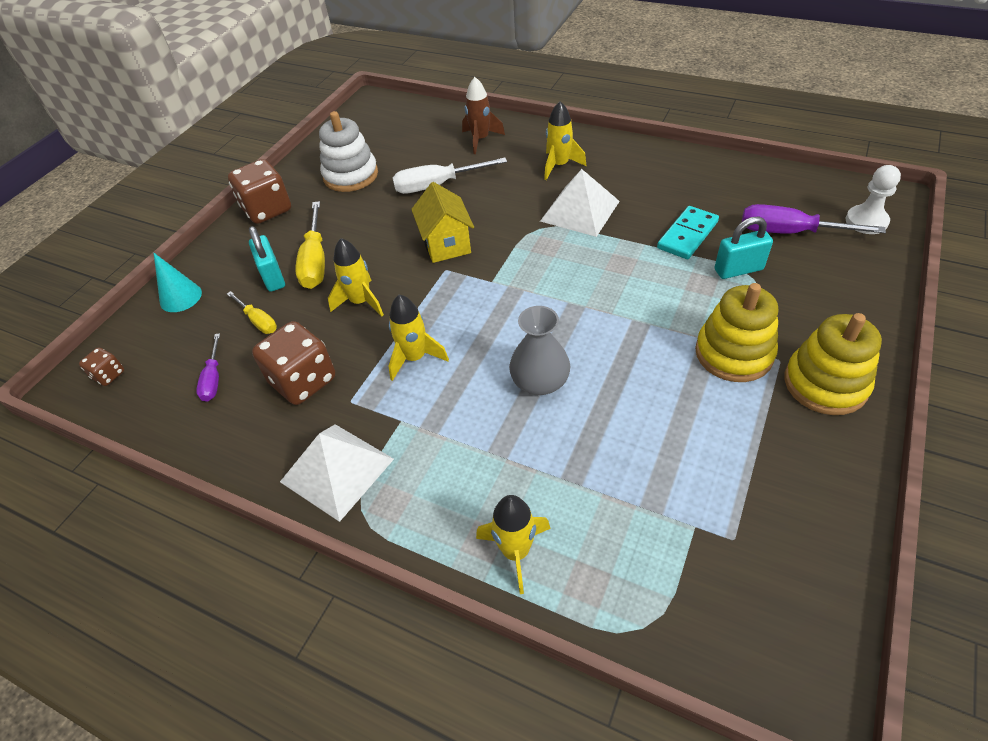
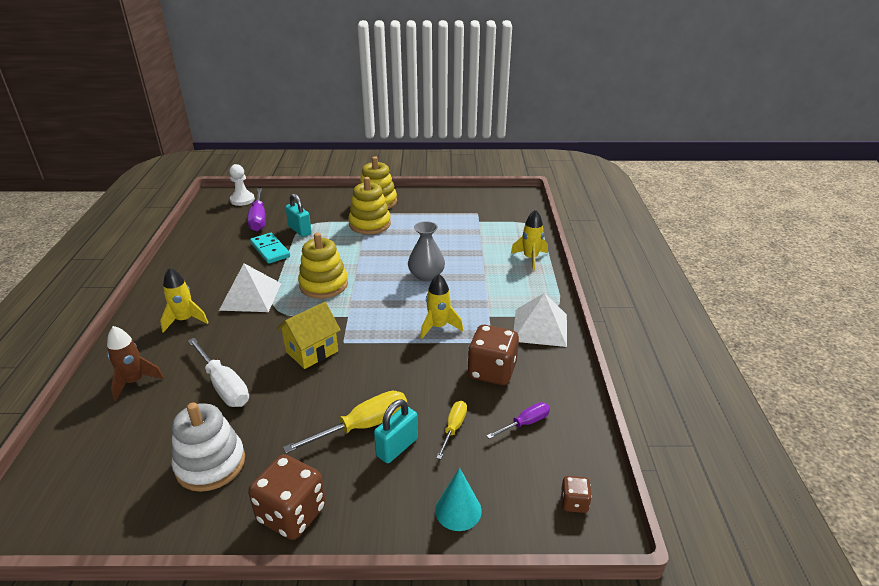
camera: 120 degrees left, 15 degrees down
yellow rocket [328,238,384,317] -> none
turquoise domino [657,206,719,259] -> turquoise domino turned 45 degrees clockwise [250,233,290,264]
none -> yellow stacking toy [298,233,348,299]

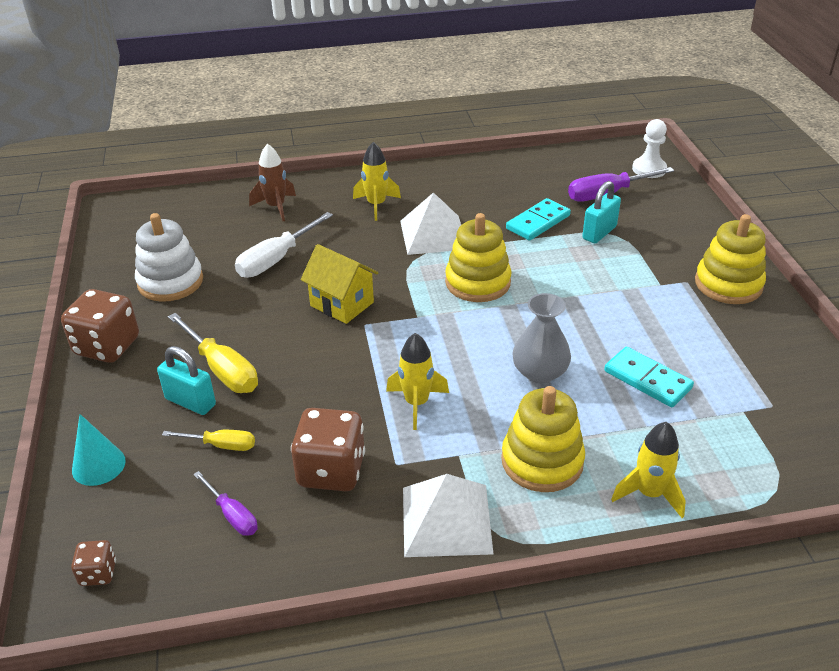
camera: 80 degrees right, 5 degrees up
yellow stacking toy [349,177,391,235] -> yellow stacking toy moved to [501,386,585,492]
none -> turquoise domino [604,347,694,407]

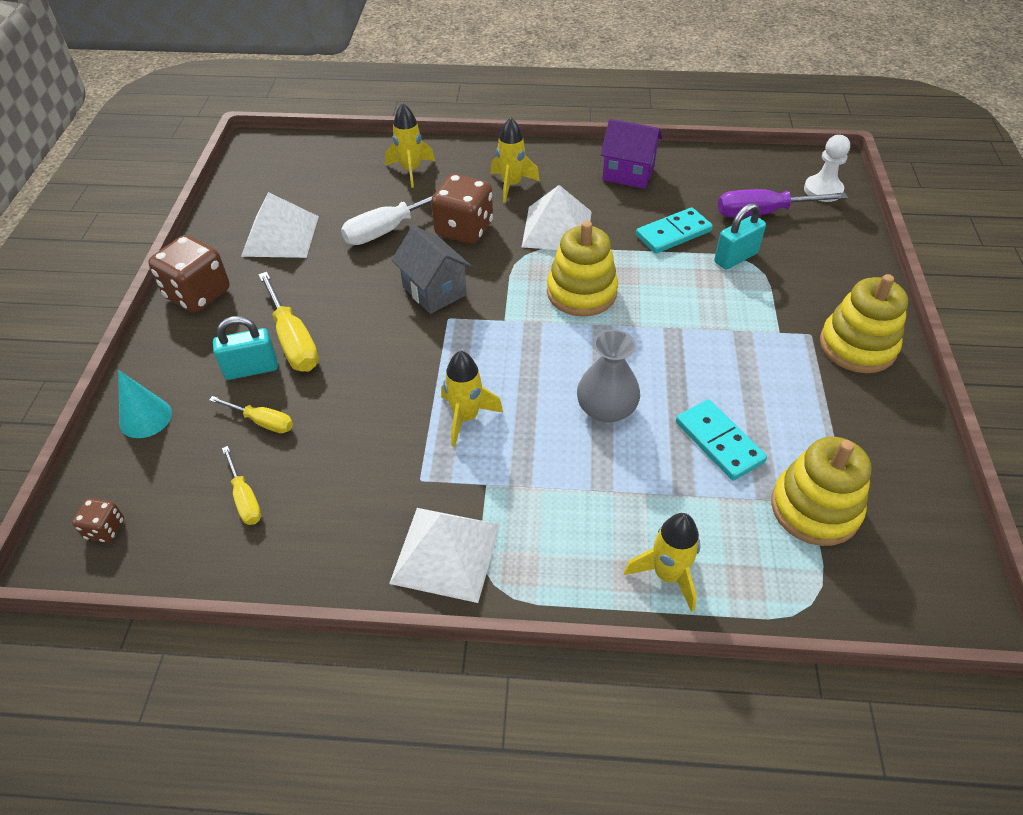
camera: 15 degrees right, 10 degrees up
white stacking toy [135,213,203,302] -> white pyramid [241,192,319,258]
turquoise padlock [157,346,216,415] -> turquoise padlock turned 60 degrees counterclockwise [213,316,278,380]
purple screwdriver [193,471,258,536] -> yellow screwdriver [222,446,262,525]
brown rocket [249,144,296,221] -> yellow rocket [385,103,435,188]
brown dice [291,408,365,491] -> brown dice moved to [431,174,493,244]
yellow house [301,244,378,324] -> grey house [392,226,472,314]
yellow stacking toy [501,386,585,492] -> yellow stacking toy moved to [771,437,872,546]
none -> purple house [600,119,662,189]

